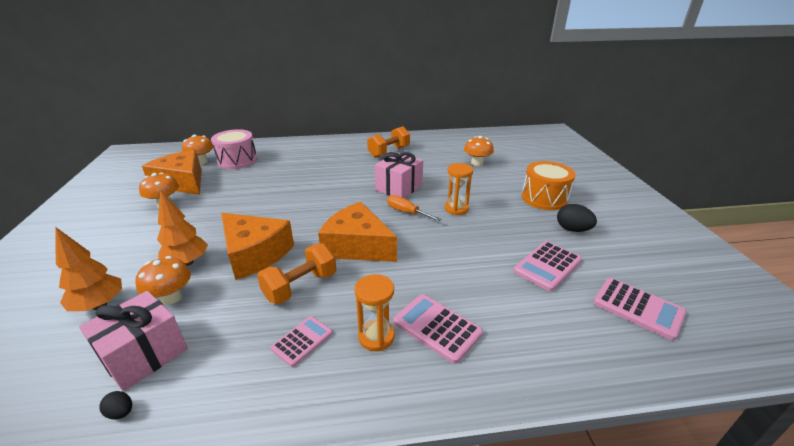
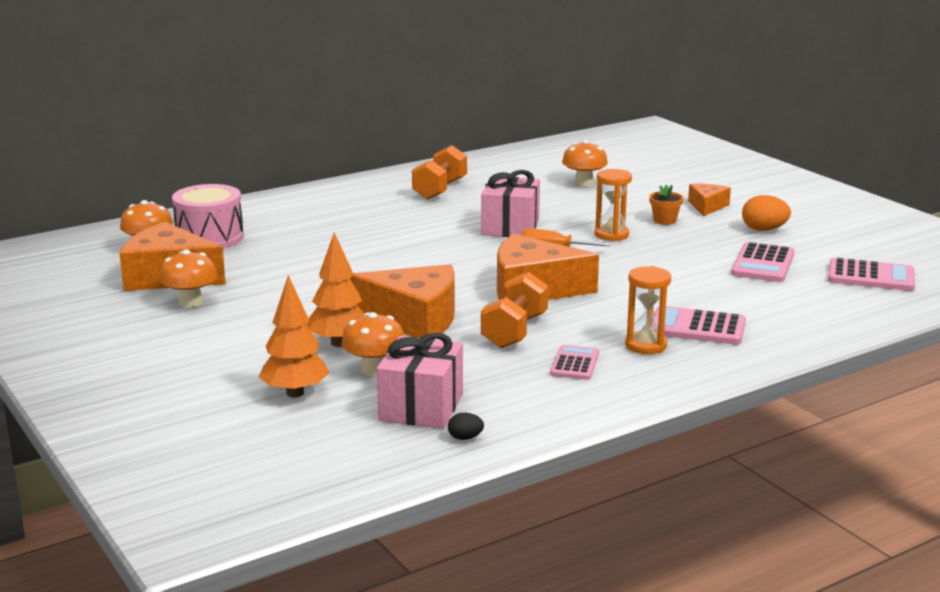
camera: 25 degrees left, 10 degrees down
orange drum [522,161,576,210] -> orange cheese [688,184,731,216]
black egg [557,204,597,232] -> orange egg [742,195,791,231]
none -> orange flower pot [649,184,683,225]

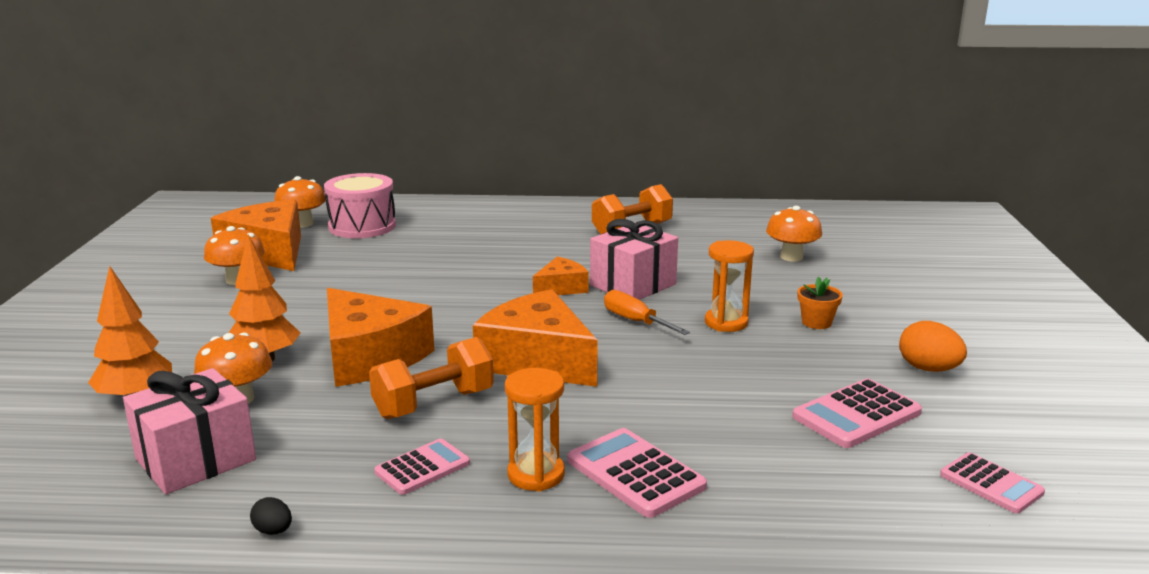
camera: 35 degrees right, 0 degrees up
black egg [448,413,484,440] -> black egg moved to [250,497,292,535]
orange cheese [688,184,731,216] -> orange cheese moved to [533,257,589,295]
pink calculator [828,258,915,291] -> pink calculator [940,452,1045,513], size x0.66

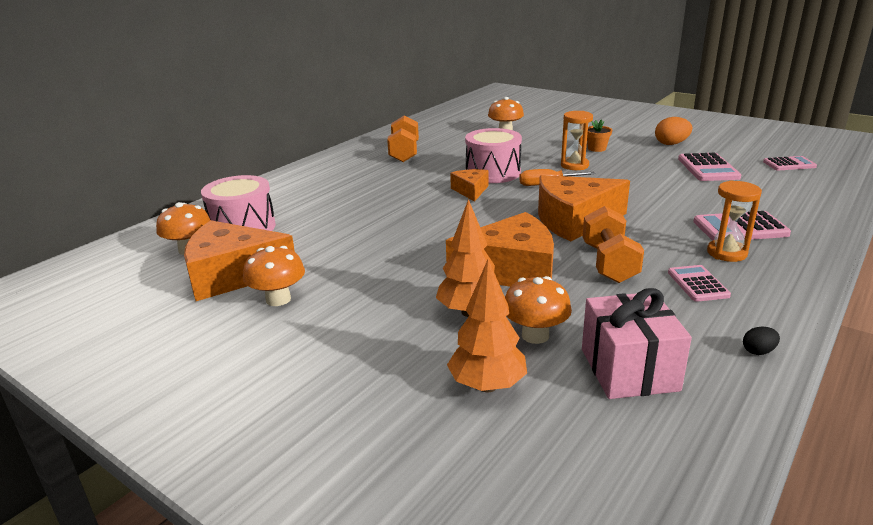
camera: 55 degrees left, 5 degrees up
pink gift [590,219,678,300] -> pink drum [465,128,522,183]

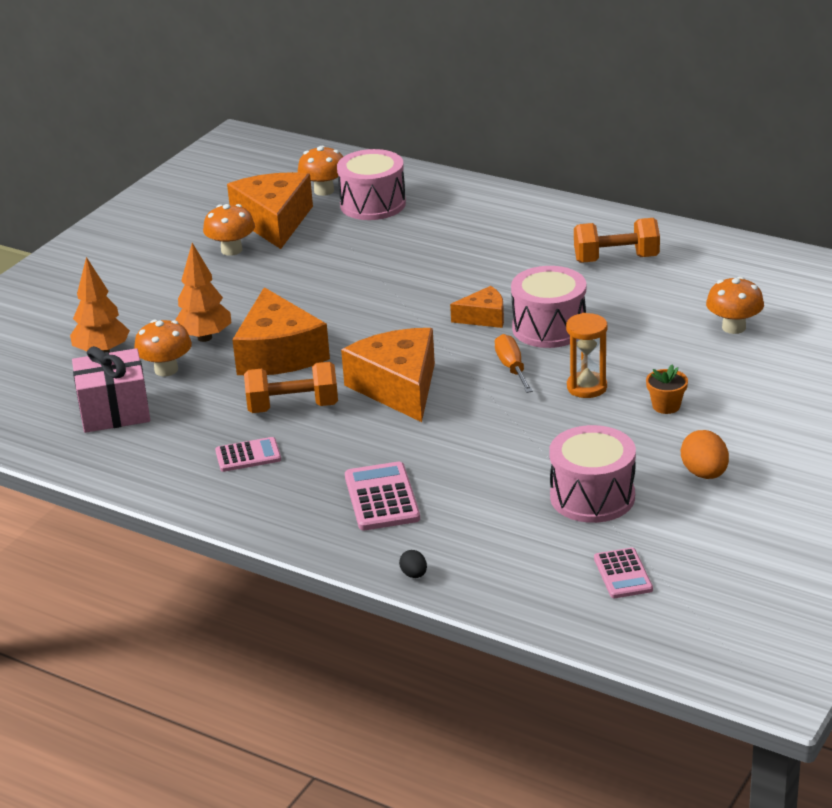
camera: 85 degrees right, 5 degrees up
pink calculator [678,153,741,181] -> pink drum [549,425,636,523]
orange hourglass [707,180,762,262] -> none
black egg [743,327,780,355] -> black egg moved to [399,550,427,578]

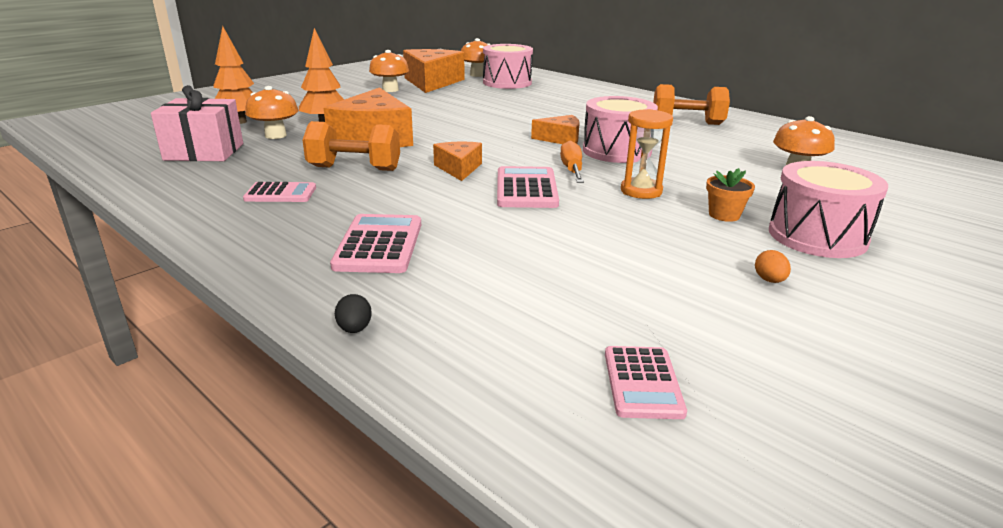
camera: 10 degrees right, 5 degrees down
orange cheese [341,328,435,422] -> orange cheese [433,141,482,181], size x0.53
pink drum [549,425,636,523] -> pink drum moved to [769,161,888,258]
orange egg [681,430,729,479] -> orange egg [755,250,791,283], size x0.54
none -> pink calculator [497,166,559,208]

